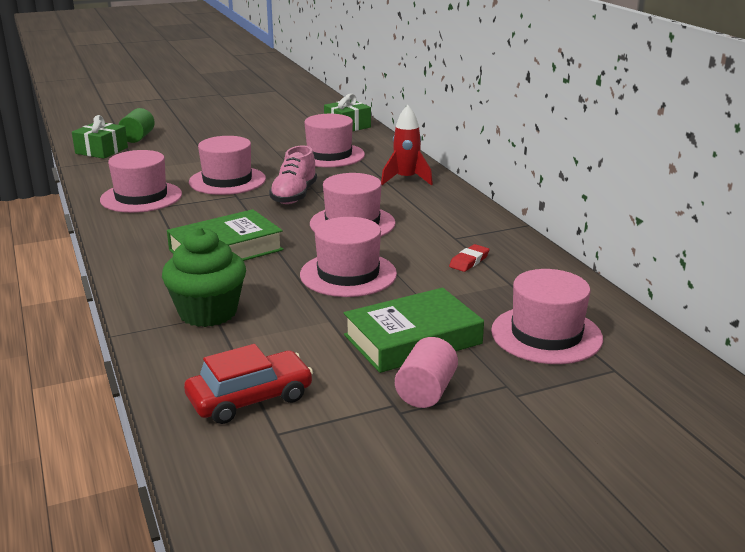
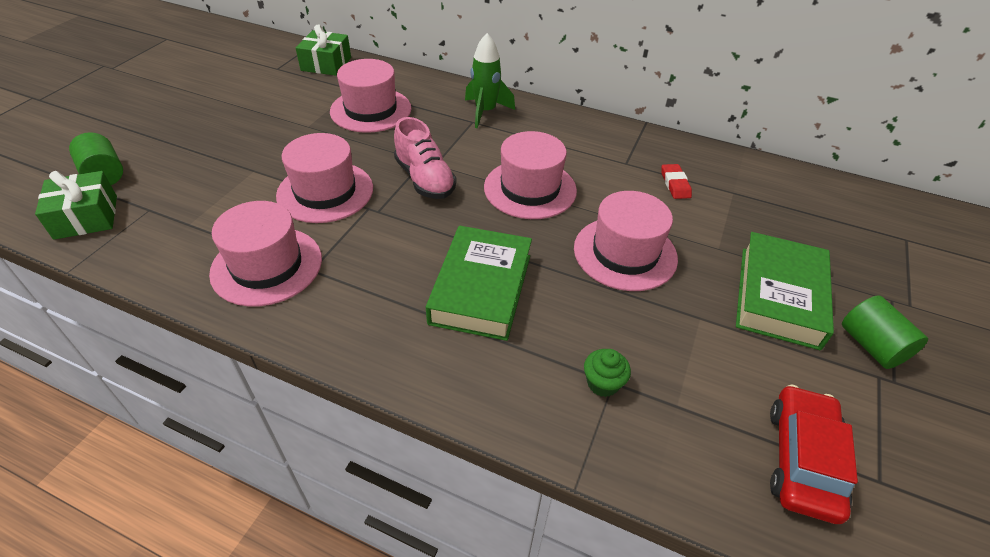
camera: 45 degrees left, 20 degrees up
green cupcake [162,227,246,327] -> green cupcake [584,349,631,397], size x0.47
red rocket [381,105,433,186] -> green rocket [465,33,515,128]
pink cylinder [395,337,458,408] -> green cylinder [842,296,928,369]
pink hat [491,269,603,364] -> none

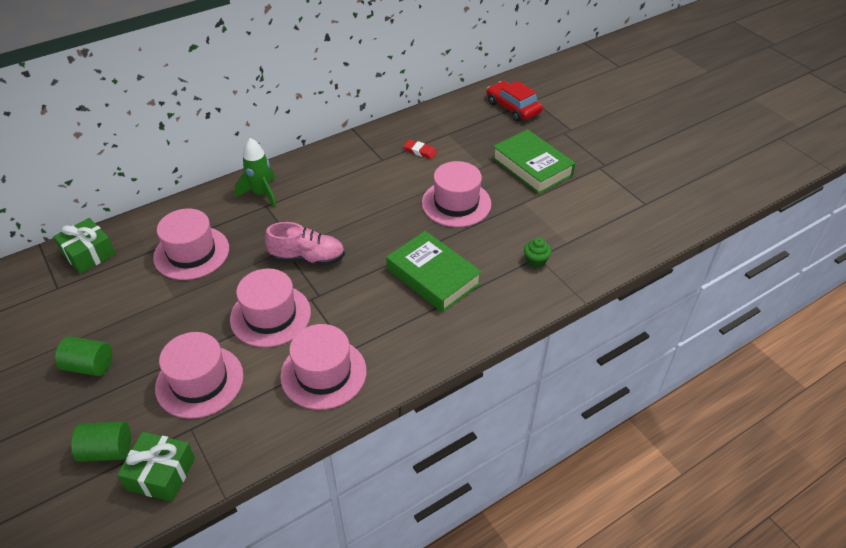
camera: 55 degrees left, 0 degrees up
pink hat [484,131,577,219] -> pink hat moved to [155,332,244,419]
red car [770,385,858,524] -> red car moved to [487,80,543,122]
green cylinder [842,296,928,369] -> green cylinder moved to [55,336,112,376]

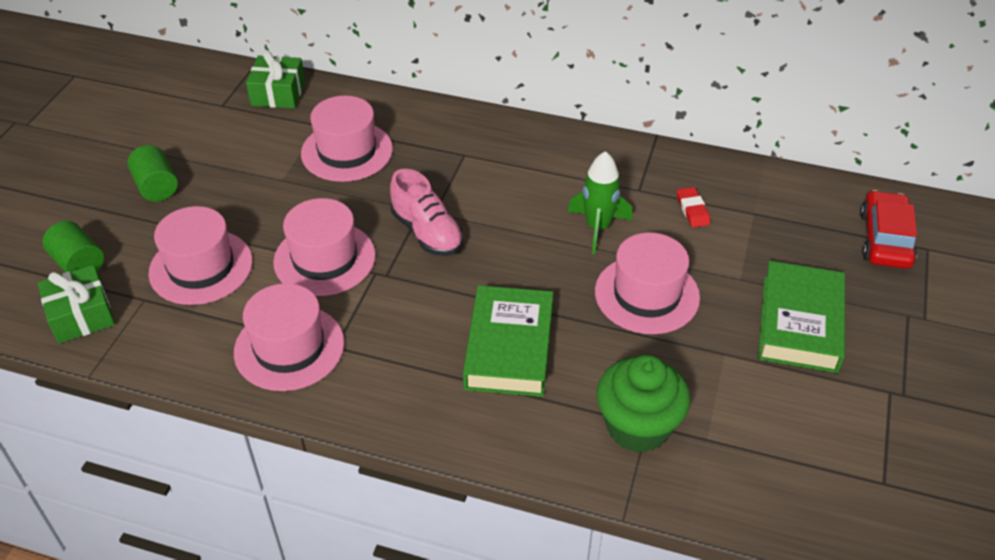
camera: 50 degrees right, 0 degrees up
green rocket [235,138,277,208] -> green rocket moved to [568,151,633,254]
green cupcake [524,238,551,268] -> green cupcake [596,355,690,453], size x2.14

